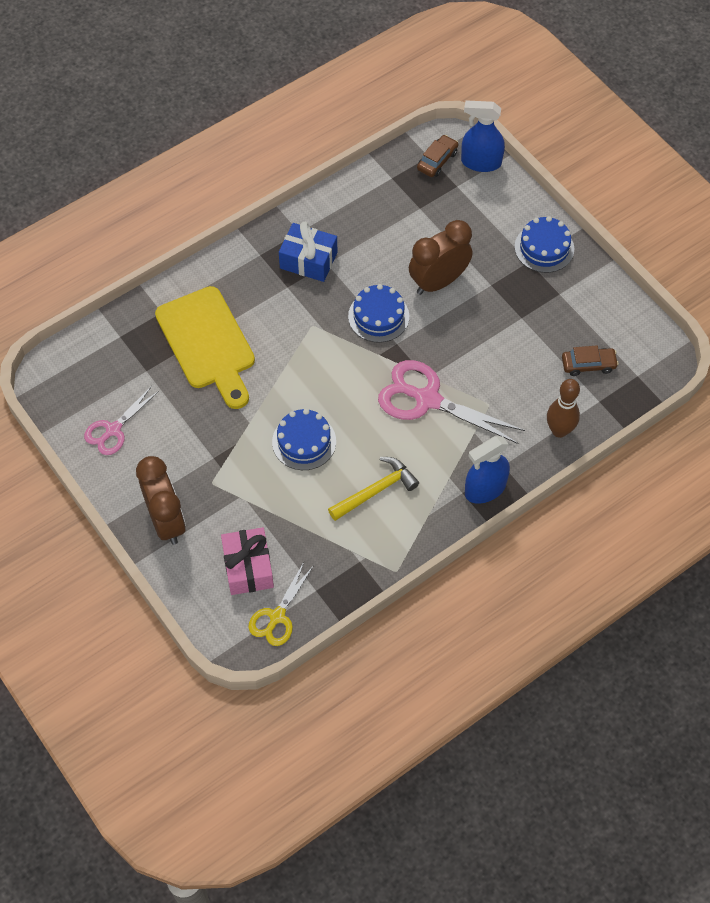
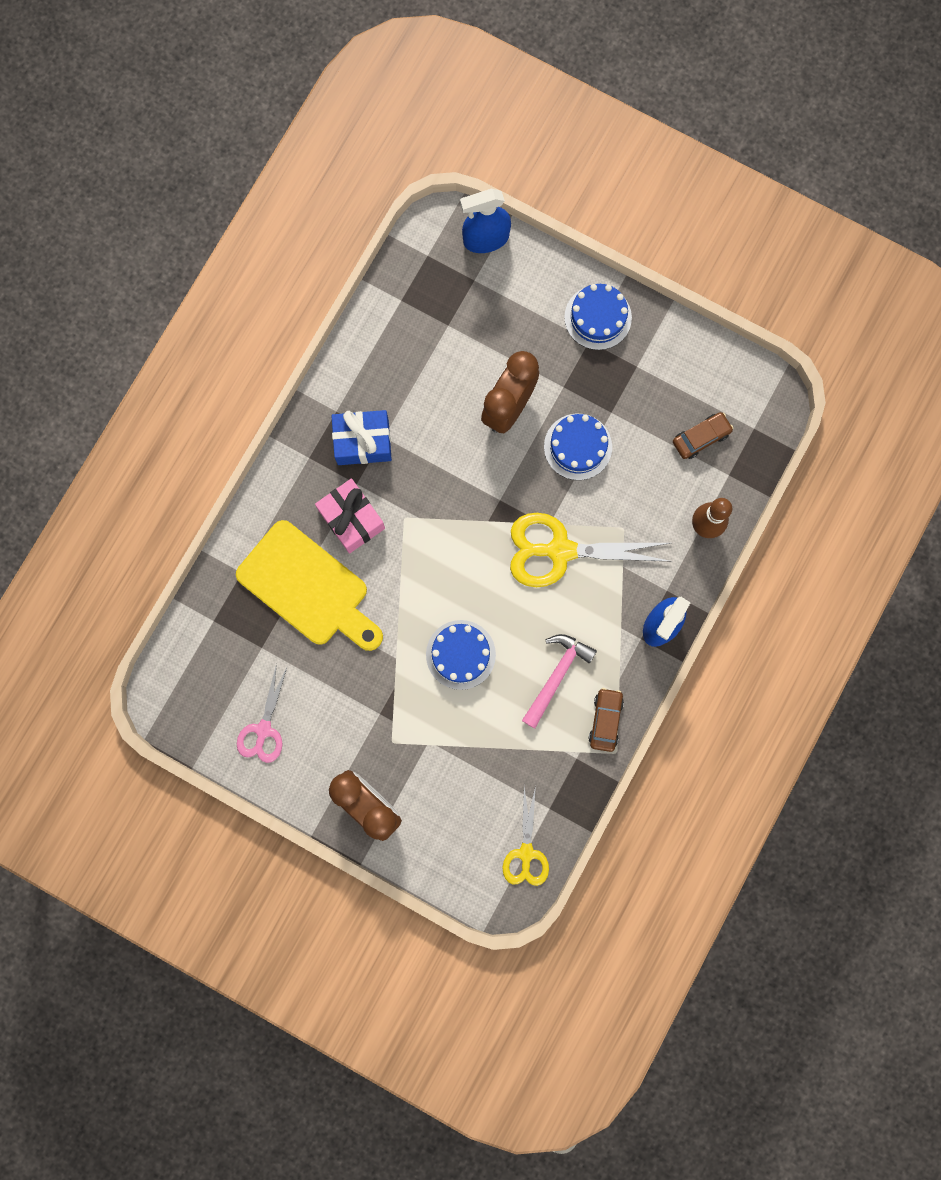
camera: 25 degrees left, 20 degrees up
pink gift [221,527,274,595] -> pink gift moved to [315,479,385,553]
yellow hammer [328,457,419,521] -> pink hammer [522,634,597,729]
blue cake [348,284,409,343] -> blue cake moved to [544,414,612,480]
pink scissors [378,360,525,444] -> yellow scissors [510,513,672,587]
brown car [417,135,458,177] -> brown car moved to [589,688,624,752]

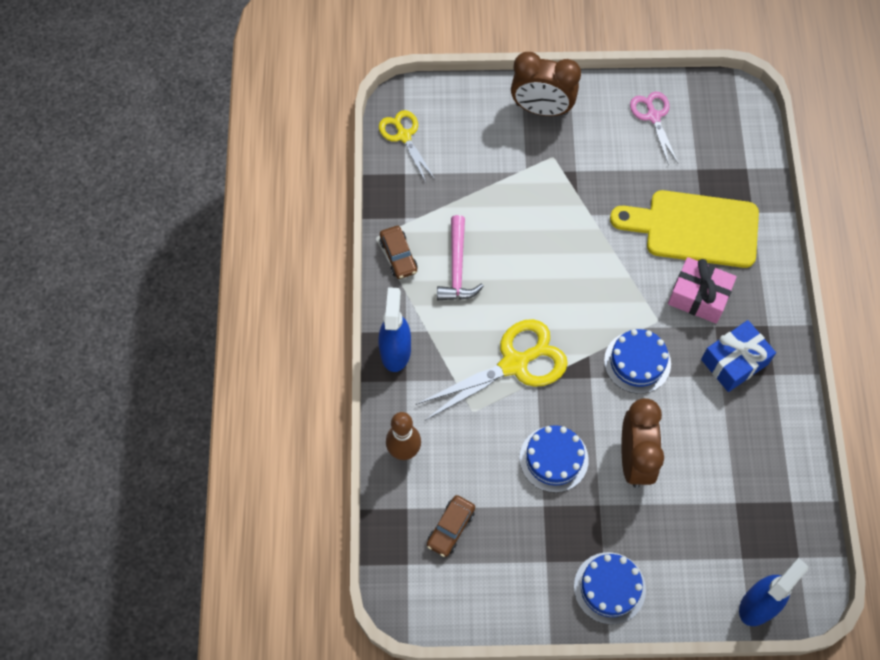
camera: 150 degrees right, 15 degrees down
blue cake [426,620,496,690] -> blue cake moved to [604,329,671,394]

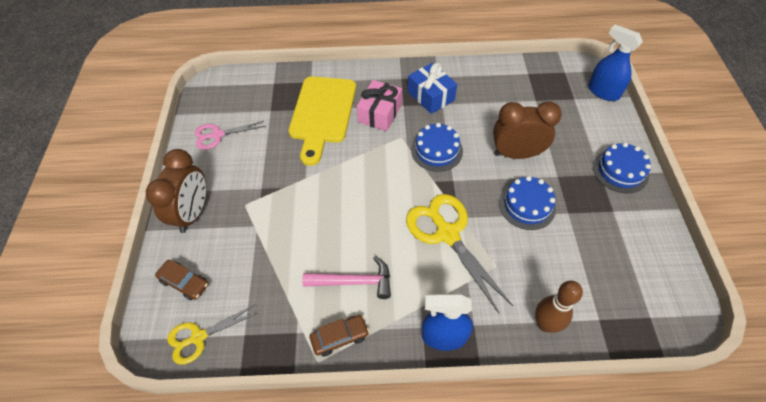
camera: 90 degrees left, 10 degrees down
brown car [427,495,475,557] -> brown car moved to [155,260,208,300]

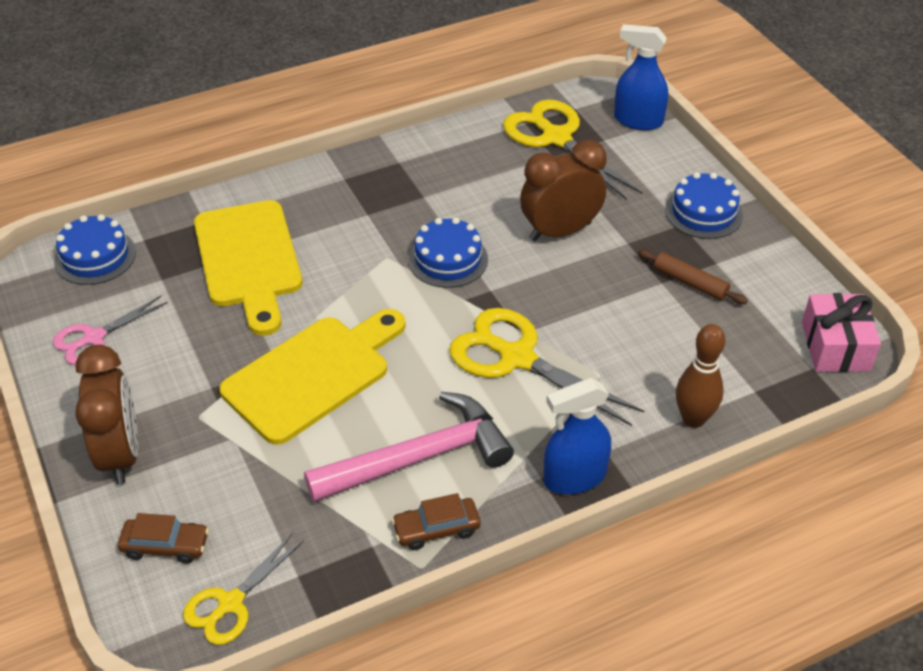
camera: 25 degrees left, 10 degrees down
pink hammer [302,256,391,299] -> pink hammer [304,391,514,502], size x1.52
brown car [310,315,370,356] -> brown car turned 150 degrees counterclockwise [392,493,481,550]
pink gift [357,80,402,131] -> pink gift moved to [802,293,881,372]
blue gift [408,63,457,114] -> none
blue cake [499,176,556,230] -> blue cake moved to [54,214,136,285]
none -> yellow cutting board [220,309,406,445]
none -> yellow scissors [503,99,642,200]
none -> brown rolling pin [638,249,748,304]

